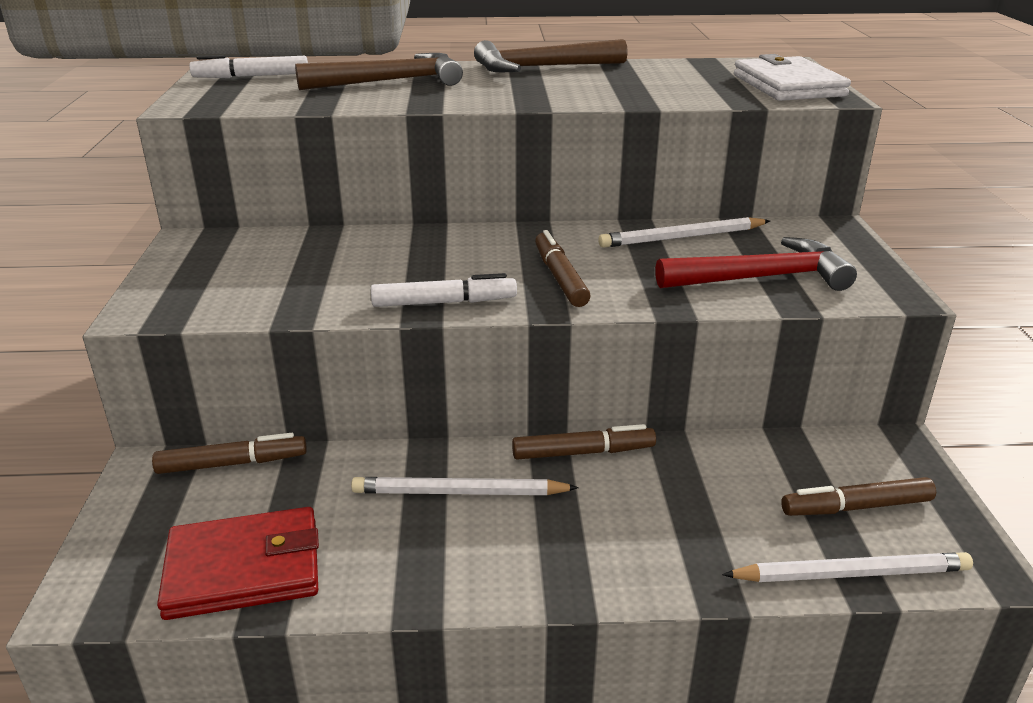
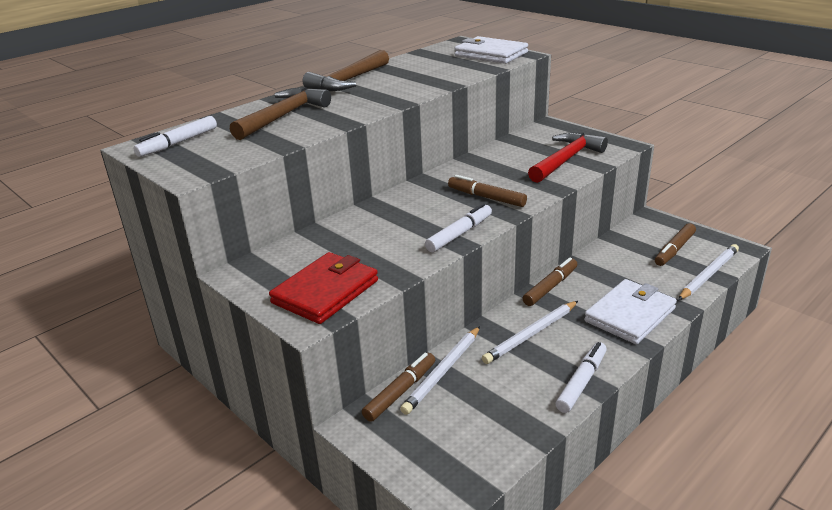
camera: 40 degrees left, 0 degrees up
red wallet [157,507,319,620] -> red wallet moved to [269,252,378,324]
white pencil [598,217,770,248] -> white pencil moved to [400,326,480,415]
none -> white marker [555,342,607,413]
none -> white wallet [584,279,677,344]

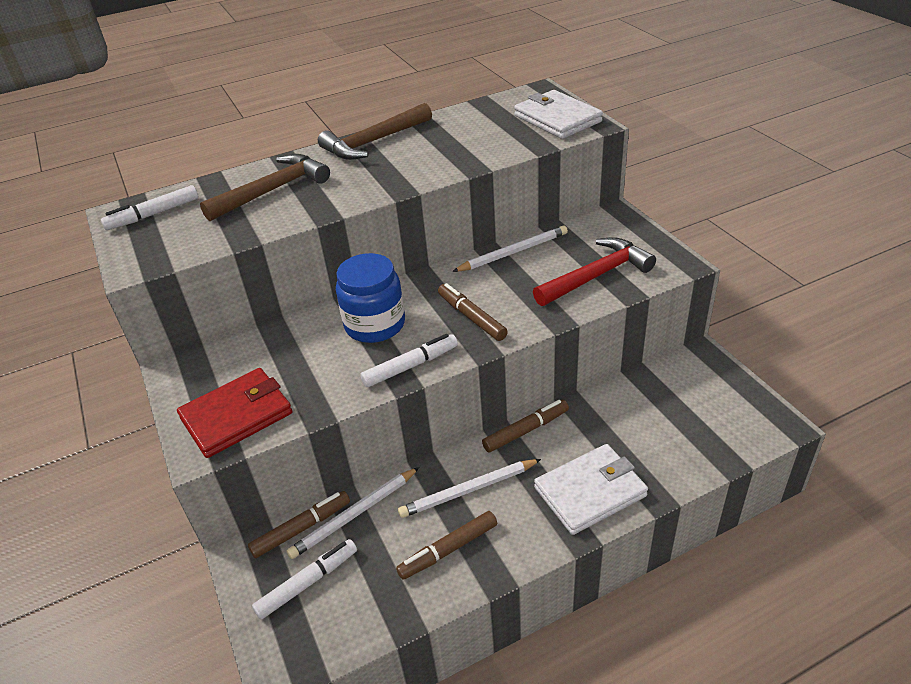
camera: 20 degrees right, 10 degrees up
white marker [555,342,607,413] -> white marker moved to [252,539,357,620]
brown marker [655,223,696,266] -> brown marker moved to [396,511,497,580]
white pencil [678,244,739,300] -> white pencil moved to [452,225,568,272]
none -> blue jar [336,253,405,343]

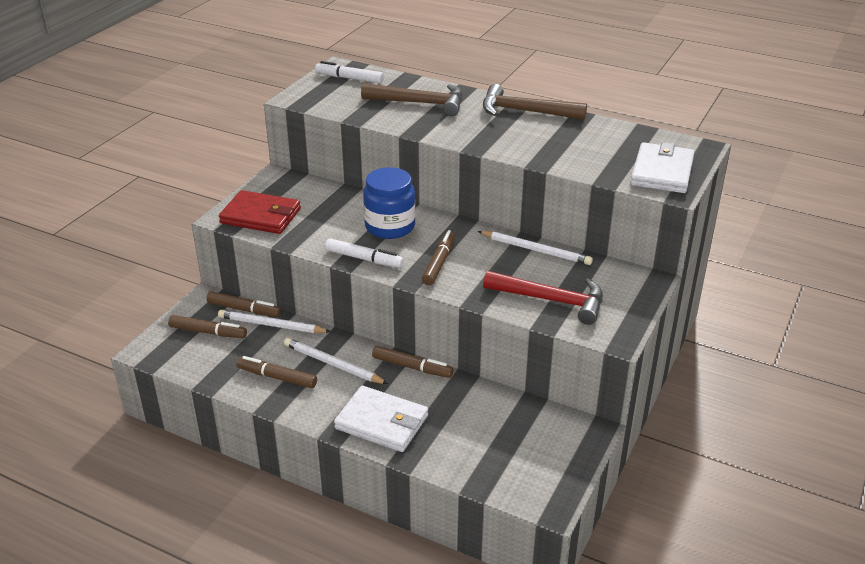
camera: 50 degrees right, 5 degrees down
white marker [252,539,357,620] -> brown marker [168,315,247,338]

